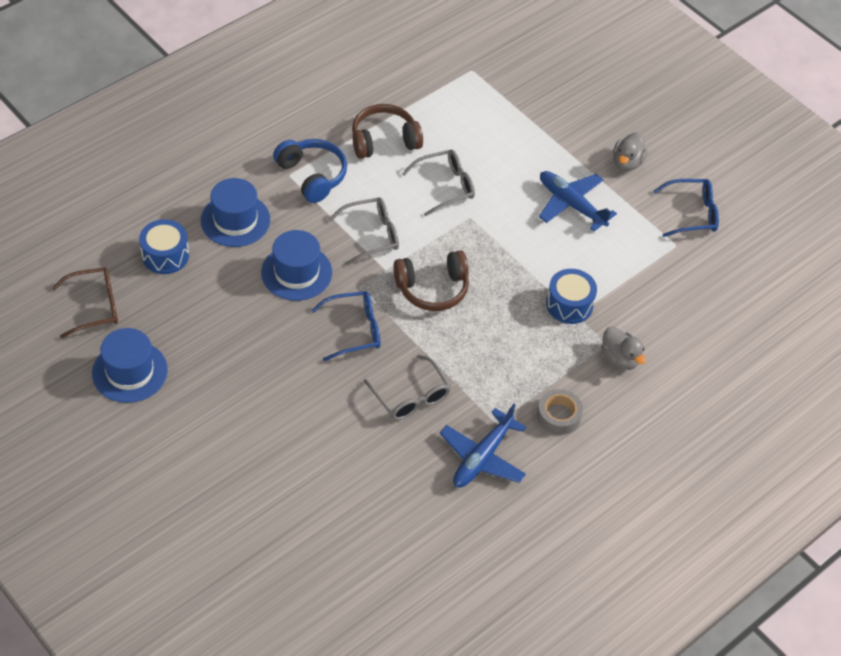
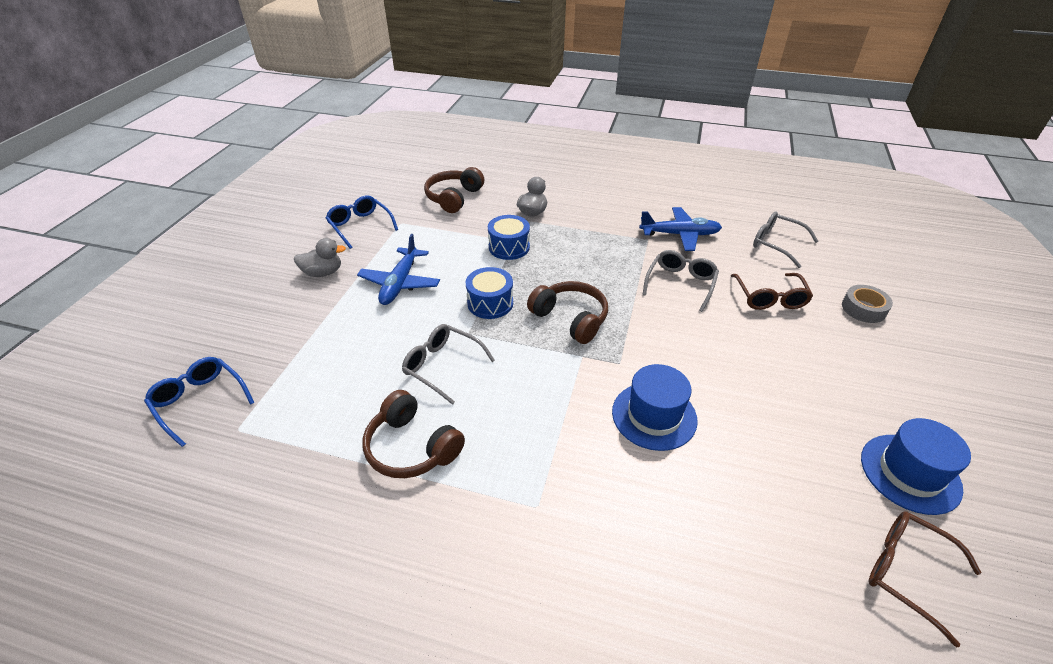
camera: 120 degrees left, 10 degrees down
blue drum [139,219,189,274] -> blue drum moved to [466,267,513,319]
blue hat [201,178,270,247] -> none
blue headphones [273,139,347,203] -> none
blue glasses [311,291,381,361] -> blue glasses moved to [144,357,254,447]
grey glasses [328,197,399,265] -> grey glasses moved to [753,211,819,268]
grey tape [537,389,583,435] -> grey tape moved to [842,285,893,323]
none -> brown headphones [424,167,484,213]
none -> brown glasses [731,273,813,310]

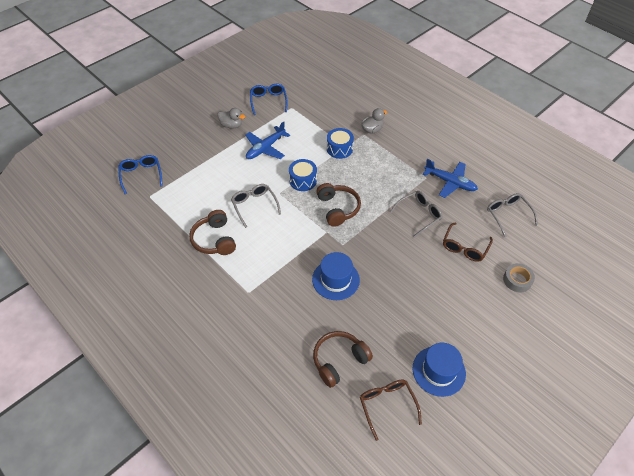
camera: 30 degrees right, 10 degrees up
brown headphones [424,167,484,213] -> brown headphones moved to [313,331,373,388]

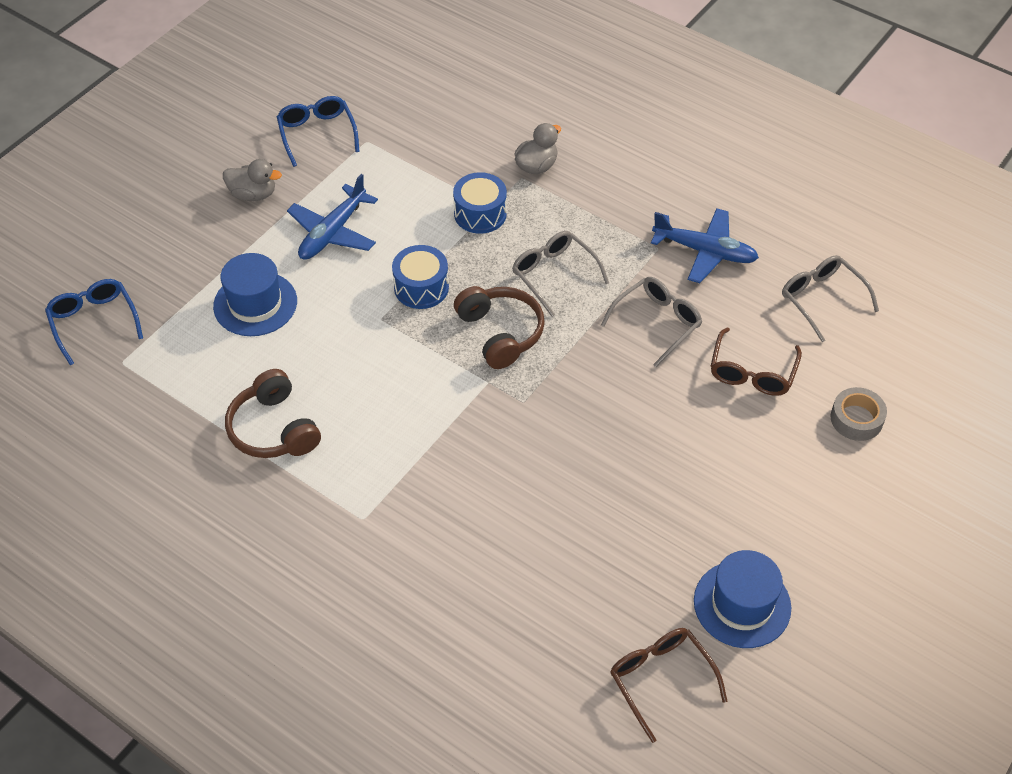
camera: 10 degrees left, 0 degrees up
grey glasses [231,184,281,228] -> grey glasses moved to [512,231,609,317]
blue hat [312,252,360,300] -> blue hat moved to [213,253,297,336]
brown headphones [313,331,373,388] -> none

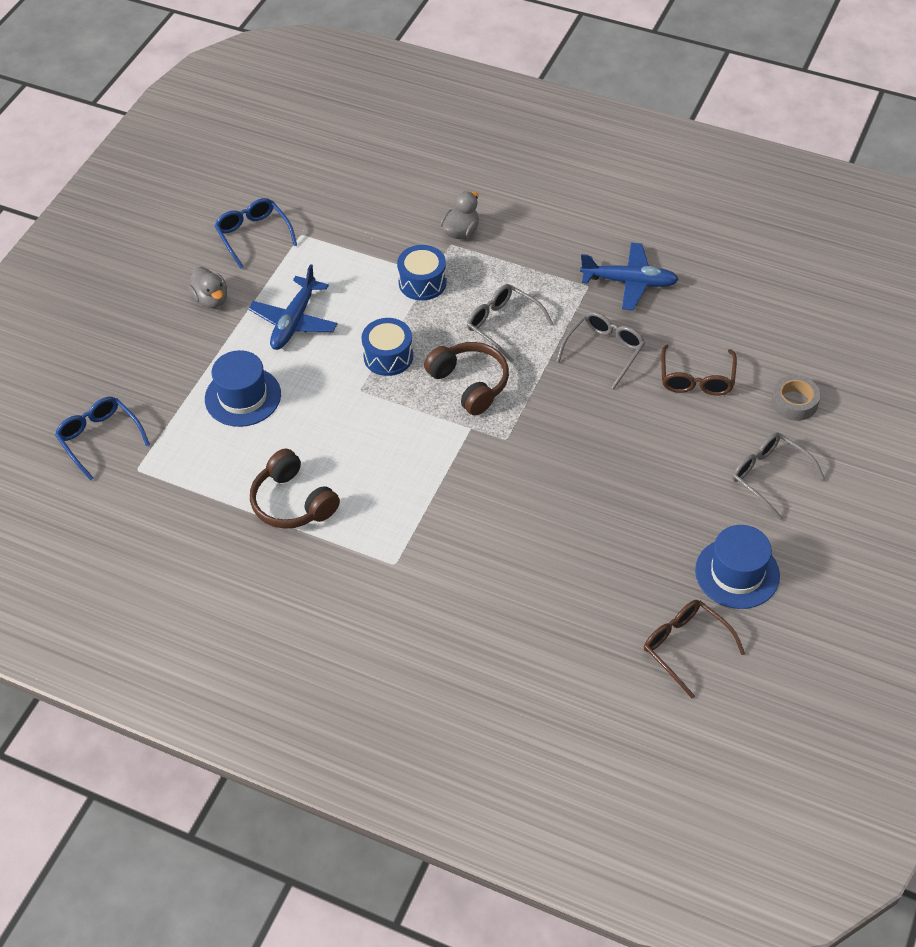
camera: 10 degrees left, 0 degrees up
grey duck [223,159,282,201] -> grey duck turned 60 degrees clockwise [188,267,227,308]
grey glasses [782,255,879,342] -> grey glasses moved to [732,432,825,520]

